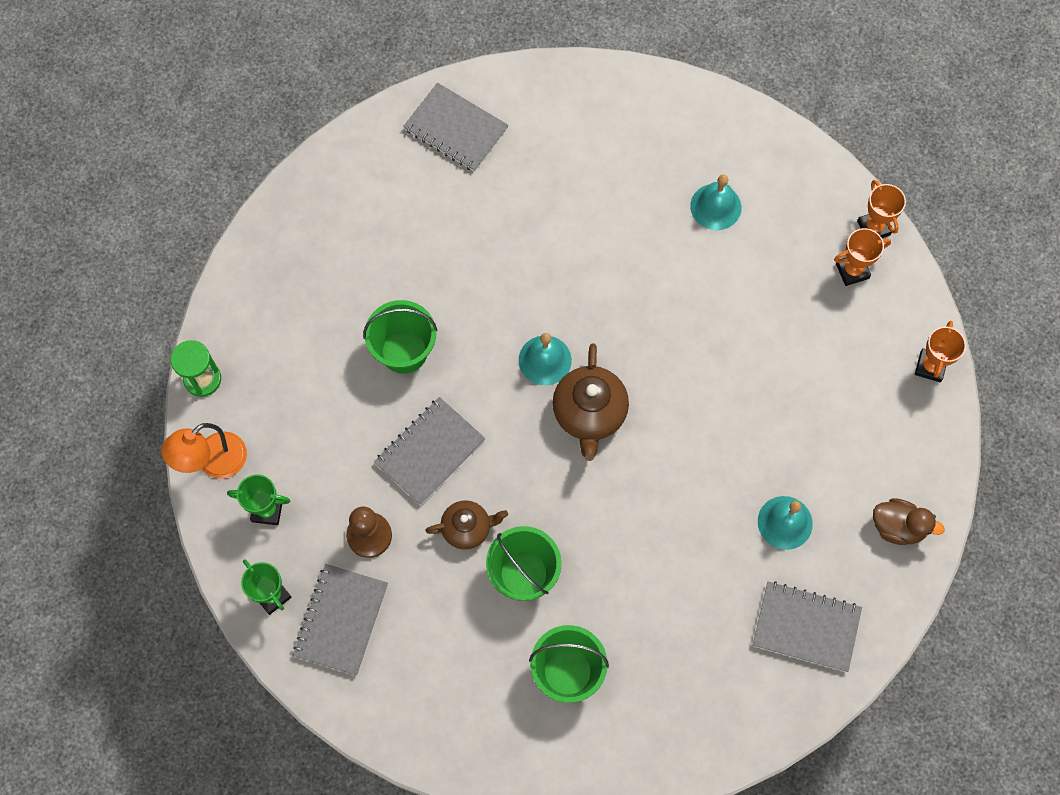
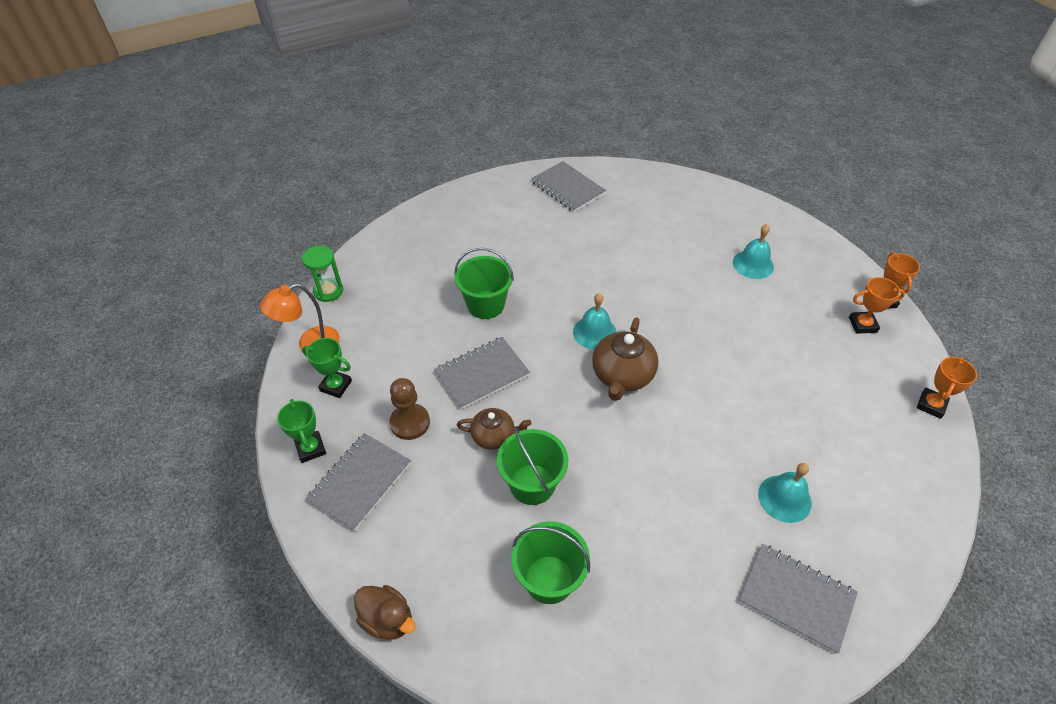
camera: 15 degrees right, 20 degrees down
brown duck [873,498,945,545] -> brown duck moved to [354,585,416,640]

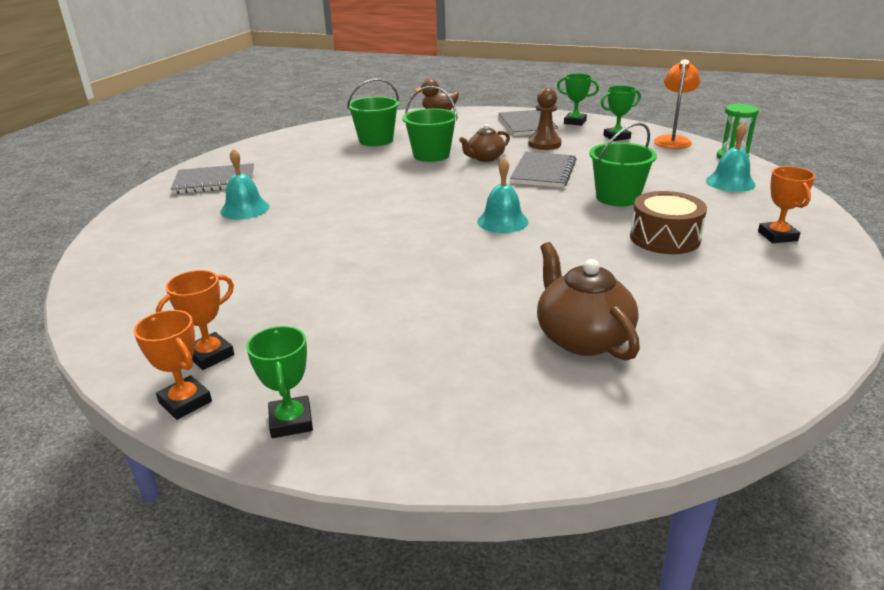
camera: 140 degrees right, 20 degrees down
grey notebook [531,161,606,212] -> none
brown teapot [592,317,659,401] -> brown teapot moved to [537,242,640,361]
turquoise bell [733,224,774,279] -> turquoise bell moved to [706,123,756,192]
orange trophy [917,357,977,419] -> orange trophy moved to [758,166,815,243]
none -> green trophy [246,326,313,438]
none -> brown drum [630,191,707,254]

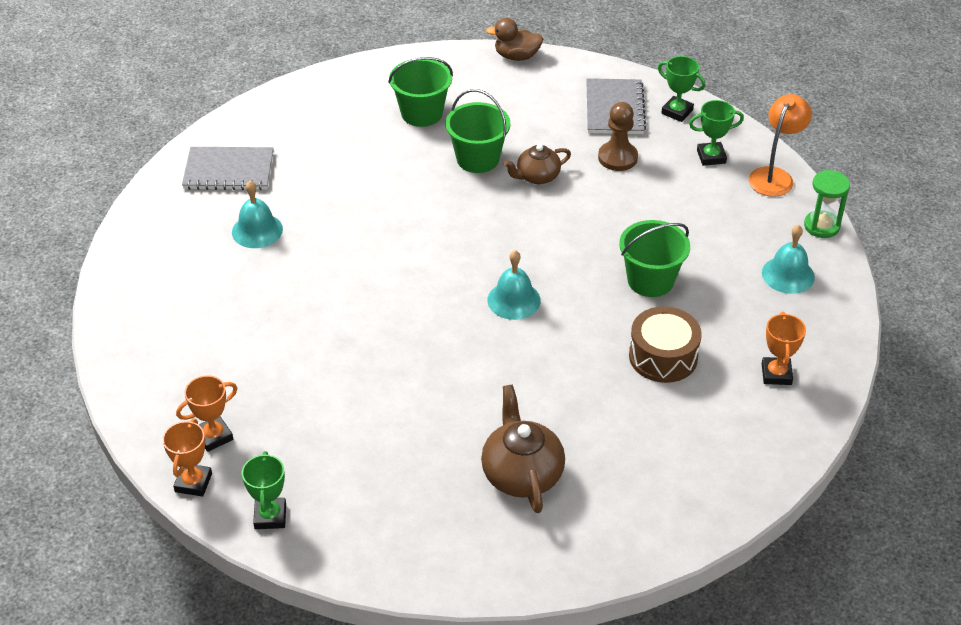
camera: 10 degrees right, 15 degrees up
orange trophy [133,310,212,420] -> orange trophy turned 45 degrees clockwise [162,419,212,497]
grey notebook [510,152,577,188] -> none

